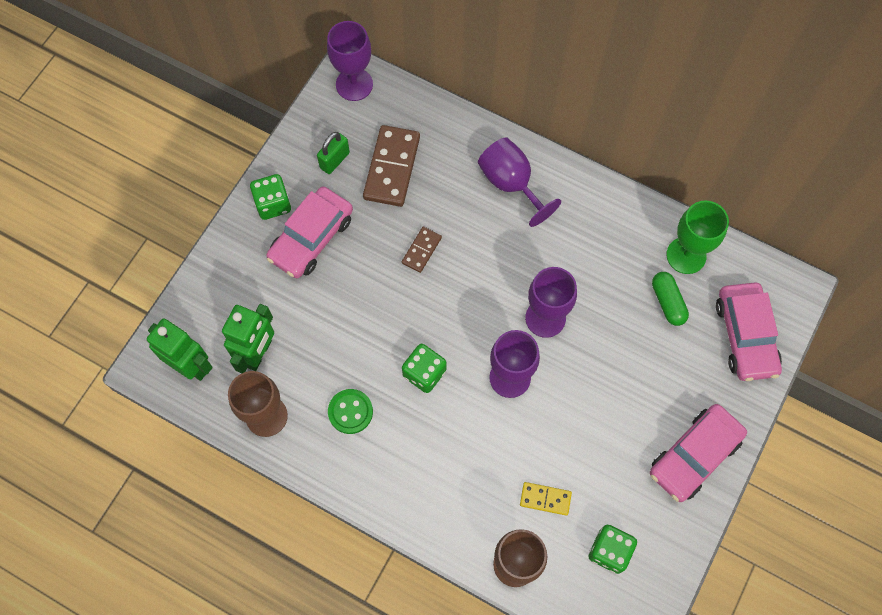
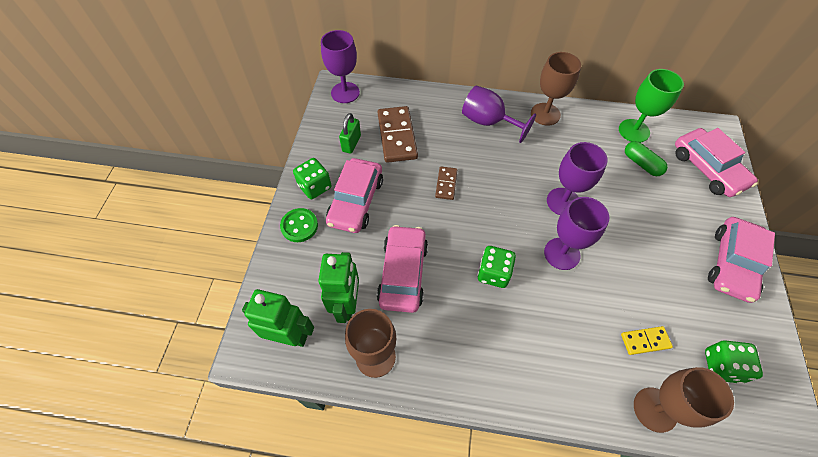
camera: 20 degrees left, 10 degrees down
green button [328,389,373,434] -> green button moved to [280,208,318,242]
none -> pink car [377,225,428,313]
none -> brown goblet [531,52,581,126]

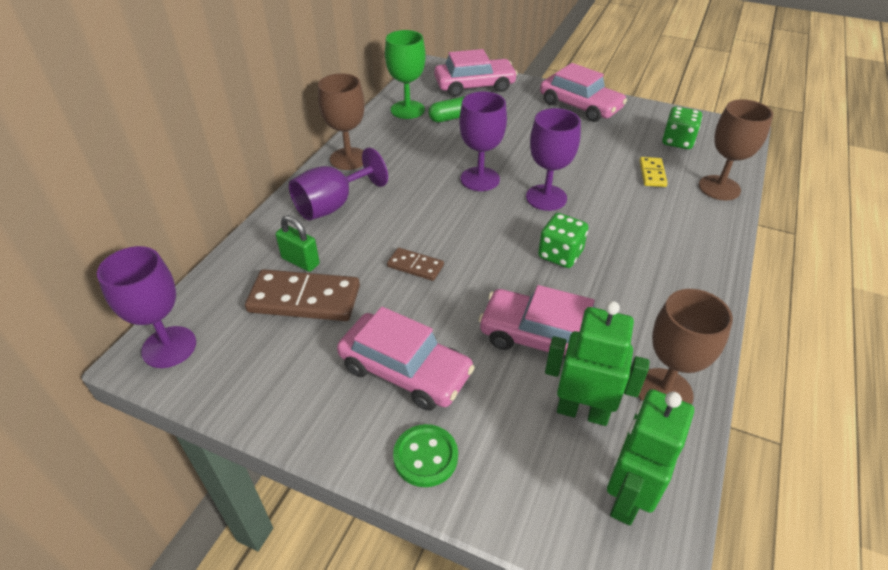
camera: 75 degrees left, 15 degrees down
green dice [293,158,332,199] -> none
green padlock [339,113,361,154] -> green padlock moved to [275,215,320,272]

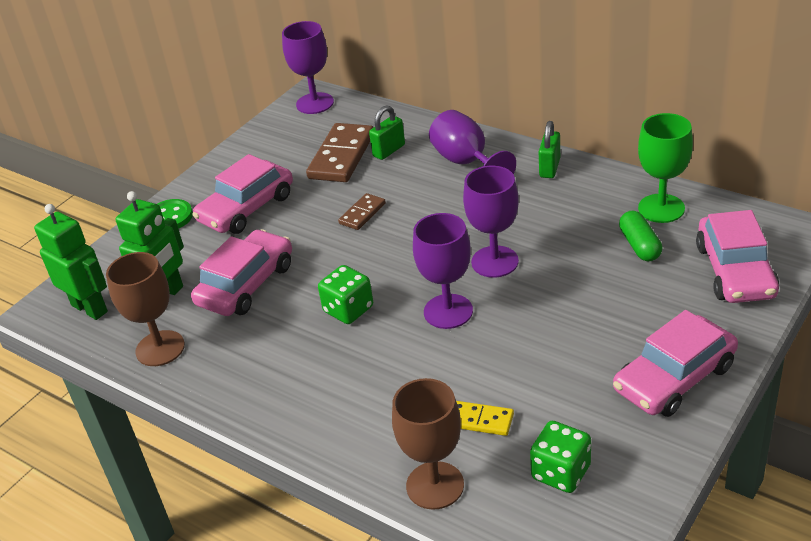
camera: 105 degrees right, 5 degrees down
brown goblet [318,73,365,170] -> green padlock [539,121,560,178]

